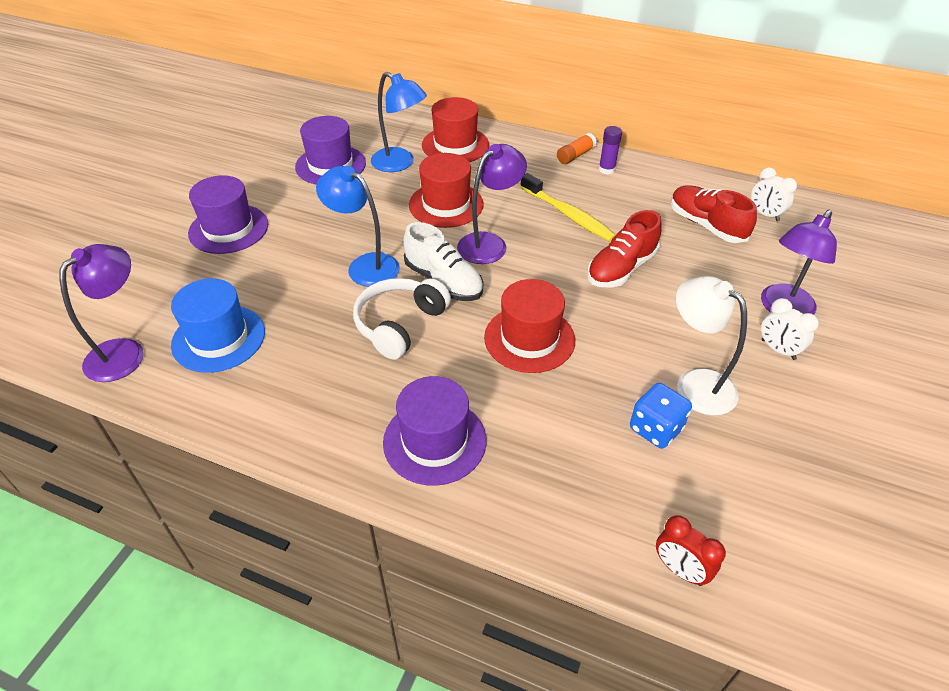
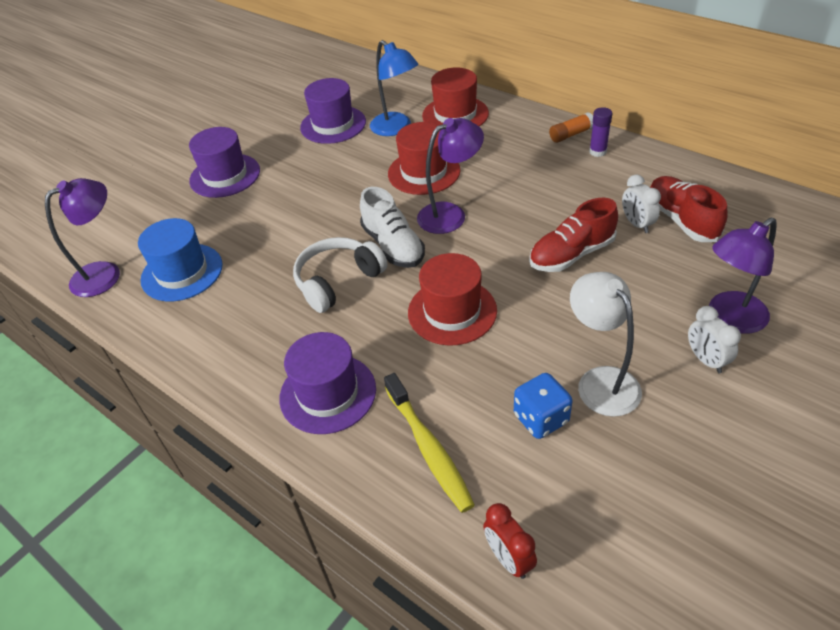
camera: 20 degrees right, 0 degrees up
blue lamp [316,166,400,287] -> none
yellow toothbrush [520,173,616,242] -> yellow toothbrush moved to [384,373,475,513]
white clock [751,167,797,221] -> white clock moved to [622,175,661,233]

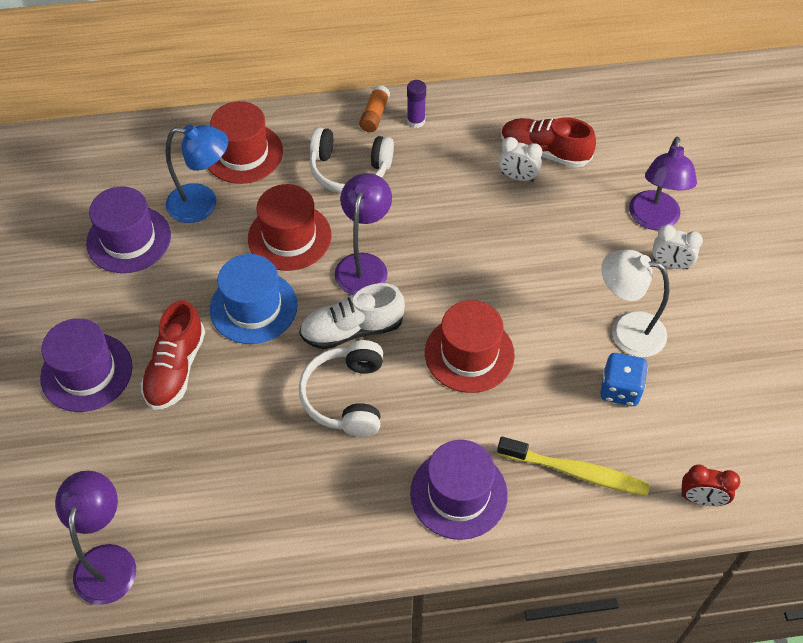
camera: 50 degrees left, 10 degrees up
blue hat [138,218,222,301] -> blue hat moved to [210,254,297,344]
white shoe [360,187,425,268] -> white shoe turned 150 degrees clockwise [299,283,405,349]
red shoe [529,198,618,272] -> red shoe moved to [141,300,205,410]
none -> white headphones [309,127,394,193]

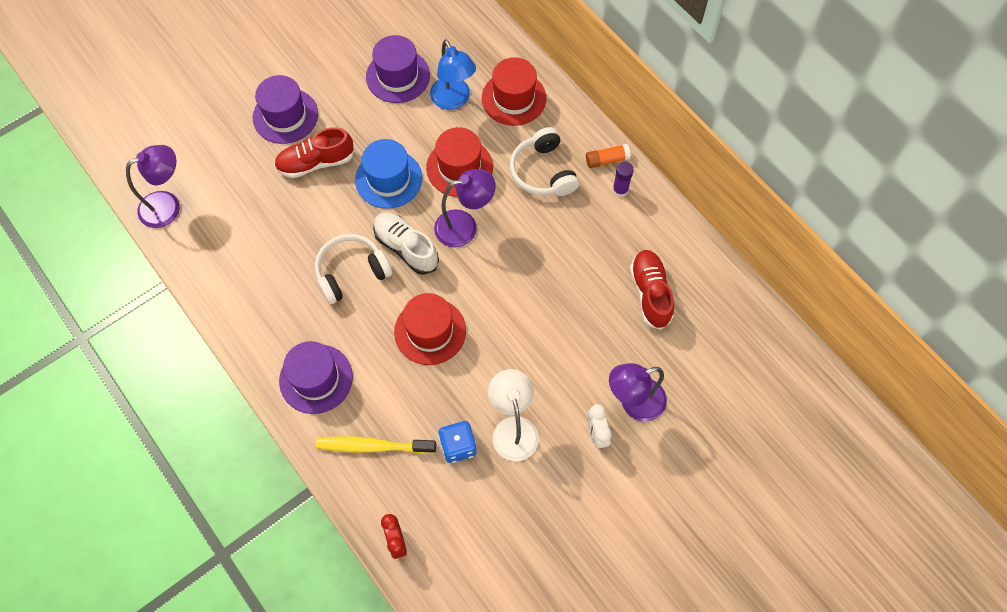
camera: 60 degrees right, 10 degrees up
yellow toothbrush [497,437,650,496] -> yellow toothbrush turned 105 degrees clockwise [315,436,436,454]
white clock [498,137,542,182] -> none

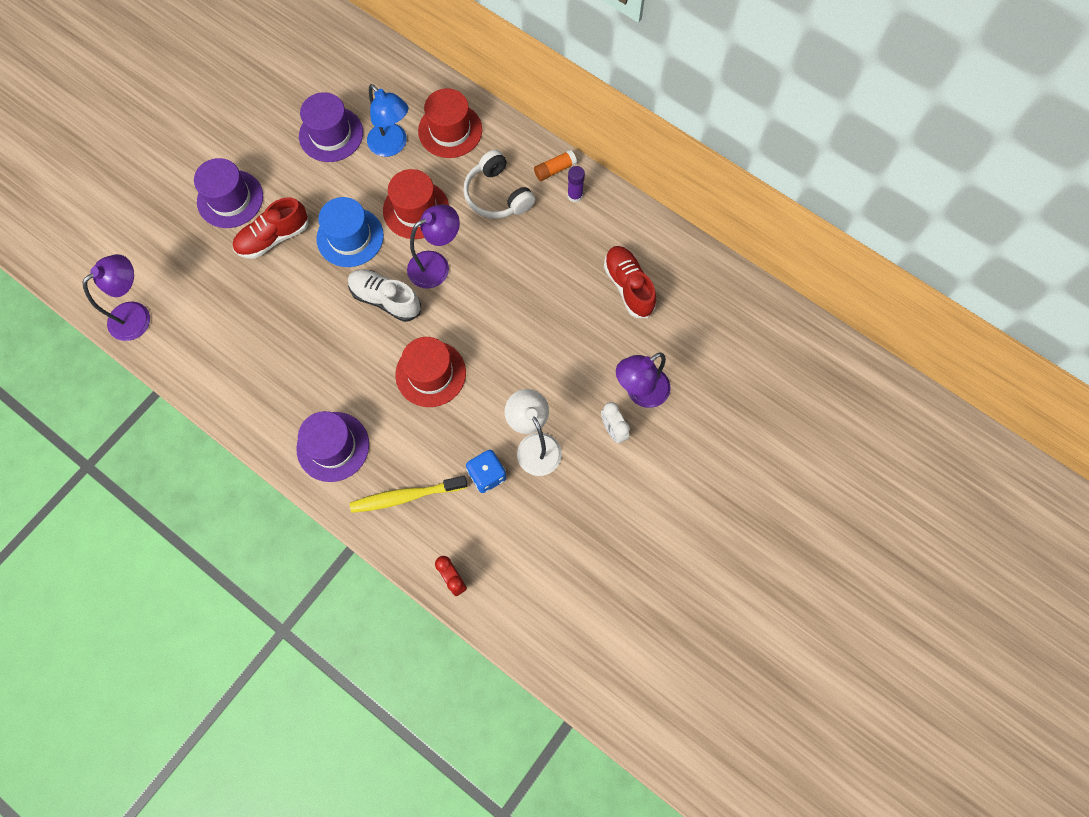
camera: 15 degrees left, 5 degrees up
white headphones [315,234,392,304] -> none

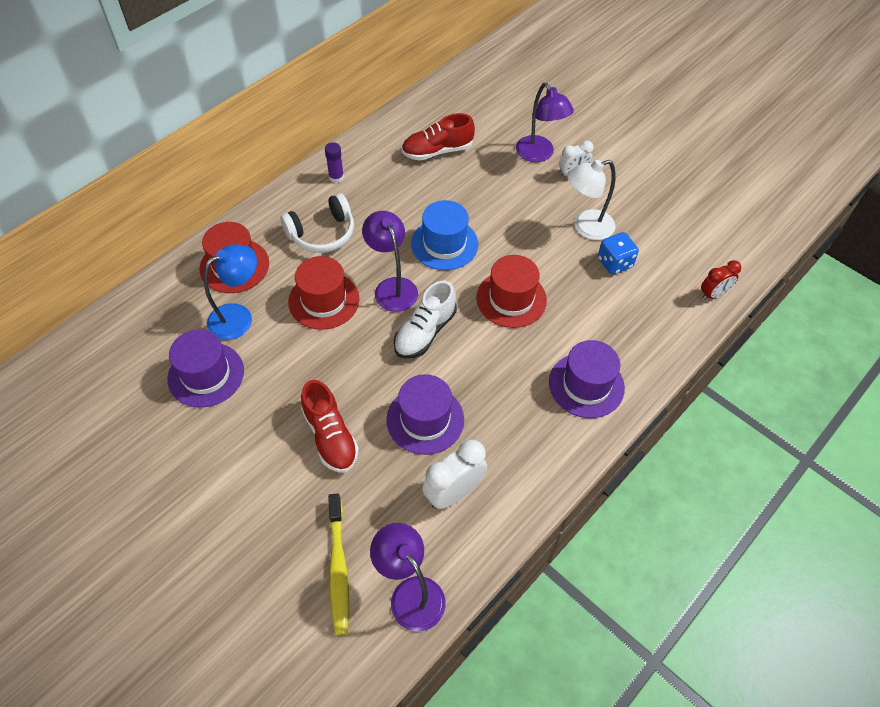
camera: 85 degrees left, 15 degrees down
purple hat [194,158,263,228] -> purple hat moved to [386,374,464,455]
blue hat [316,197,384,267] -> blue hat moved to [411,200,478,270]
yellow toothbrush [350,476,468,513] -> yellow toothbrush moved to [328,493,349,635]
orange glue stick [534,150,577,181] -> none
none -> white clock [422,439,487,509]

